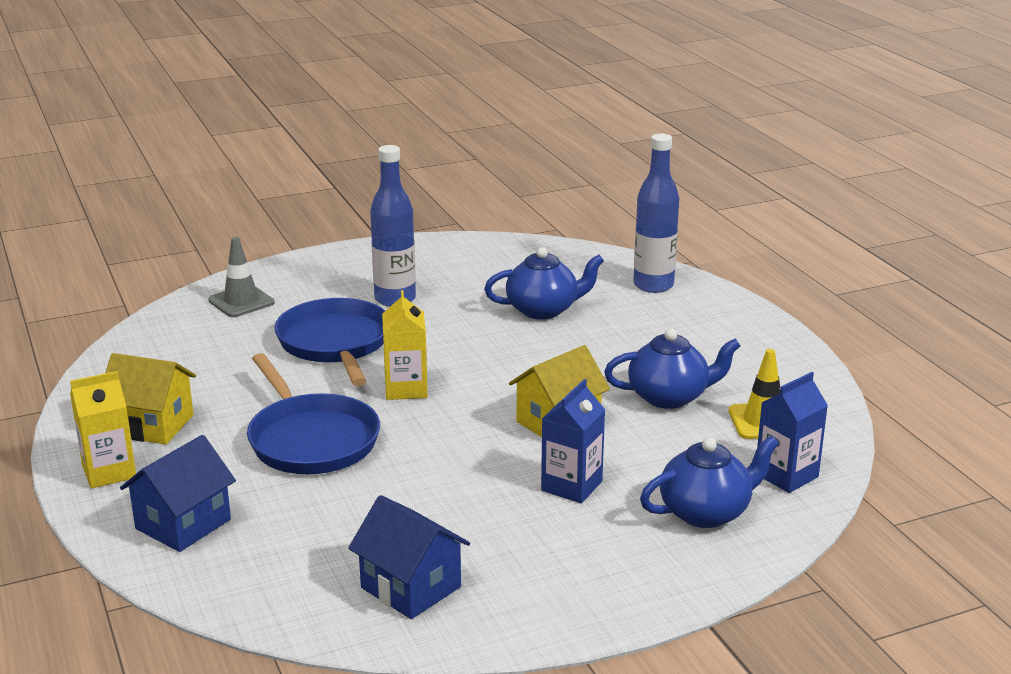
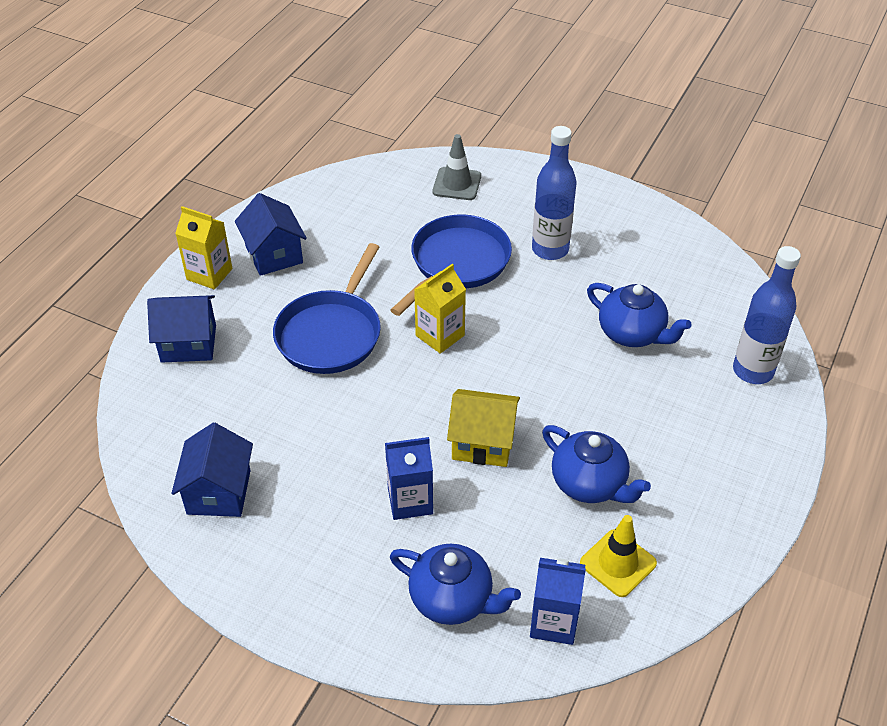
camera: 50 degrees right, 20 degrees up
yellow house [105,353,196,445] -> blue house [235,193,307,276]

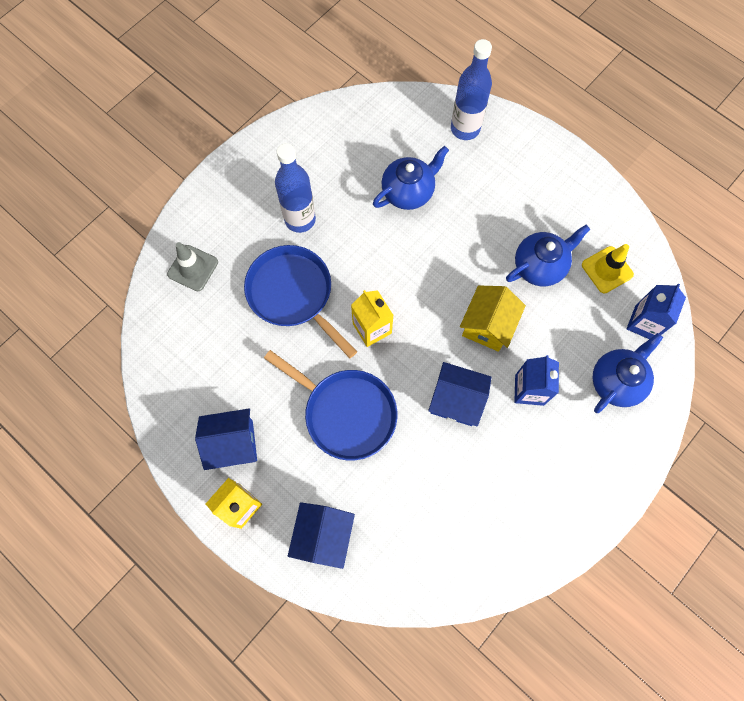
camera: 75 degrees left, 25 degrees up
blue house [171,423,253,517] -> blue house moved to [428,362,492,427]

